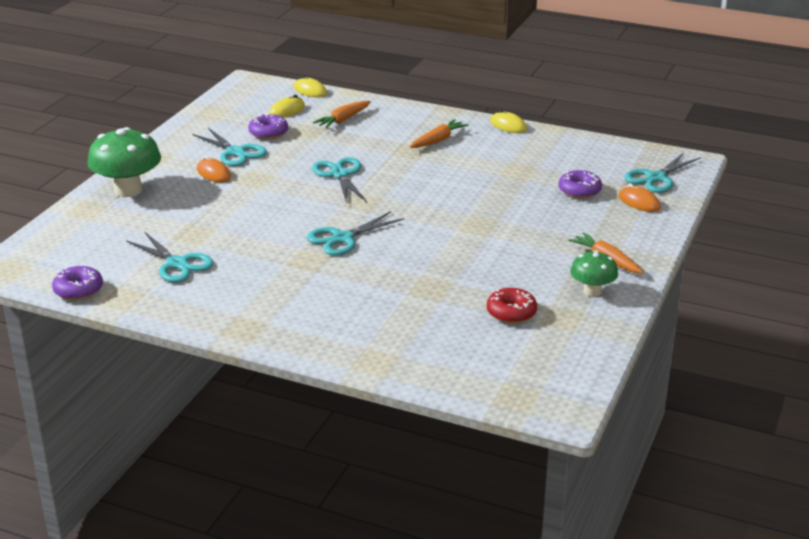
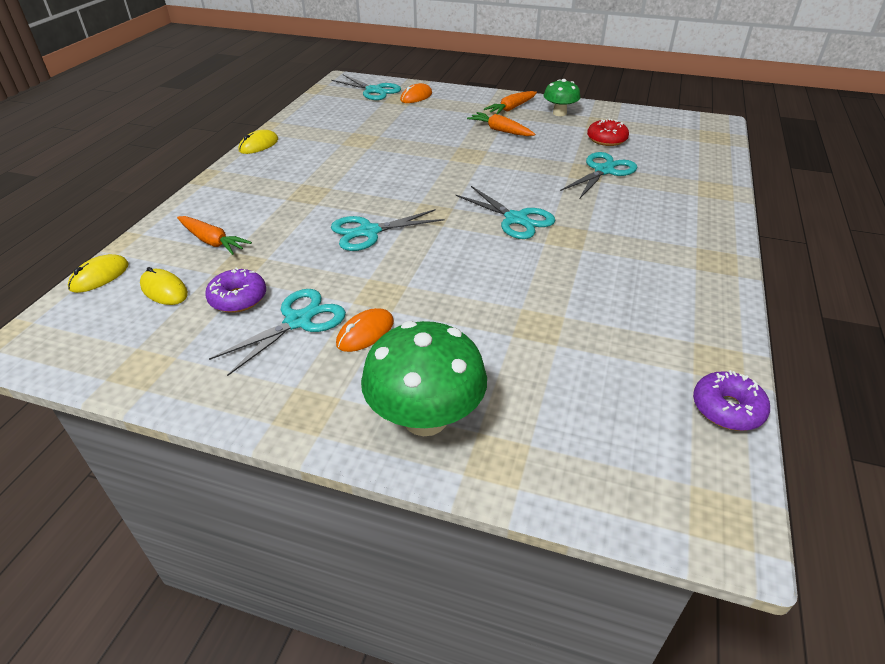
camera: 95 degrees left, 10 degrees up
turquoise scissors [126,231,214,283] -> turquoise scissors moved to [560,152,637,199]
orange carrot [410,119,469,148] -> orange carrot moved to [467,112,535,136]
purple donut [559,170,602,199] -> none

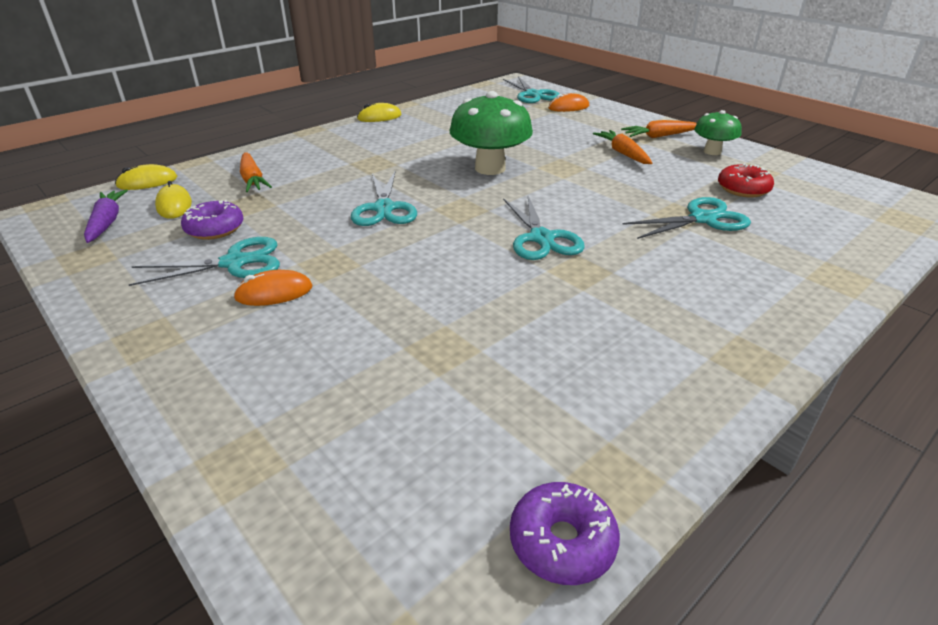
camera: 30 degrees right, 5 degrees down
turquoise scissors [331,209,444,251] -> turquoise scissors turned 105 degrees counterclockwise [351,171,417,226]
green mushroom [361,321,487,436] -> green mushroom moved to [449,91,533,175]
none -> purple carrot [84,189,128,243]

